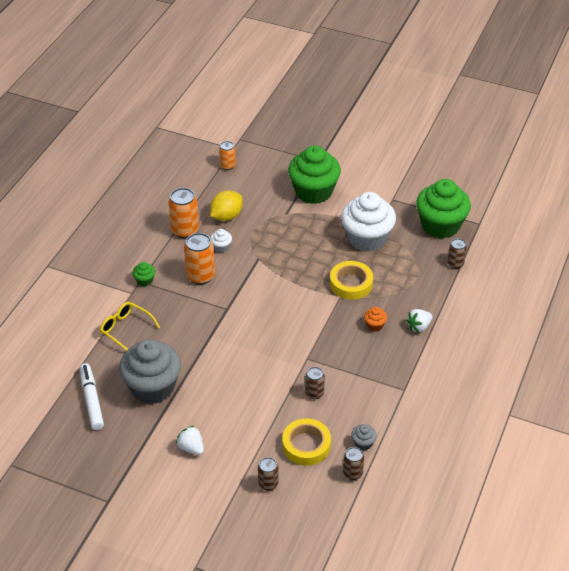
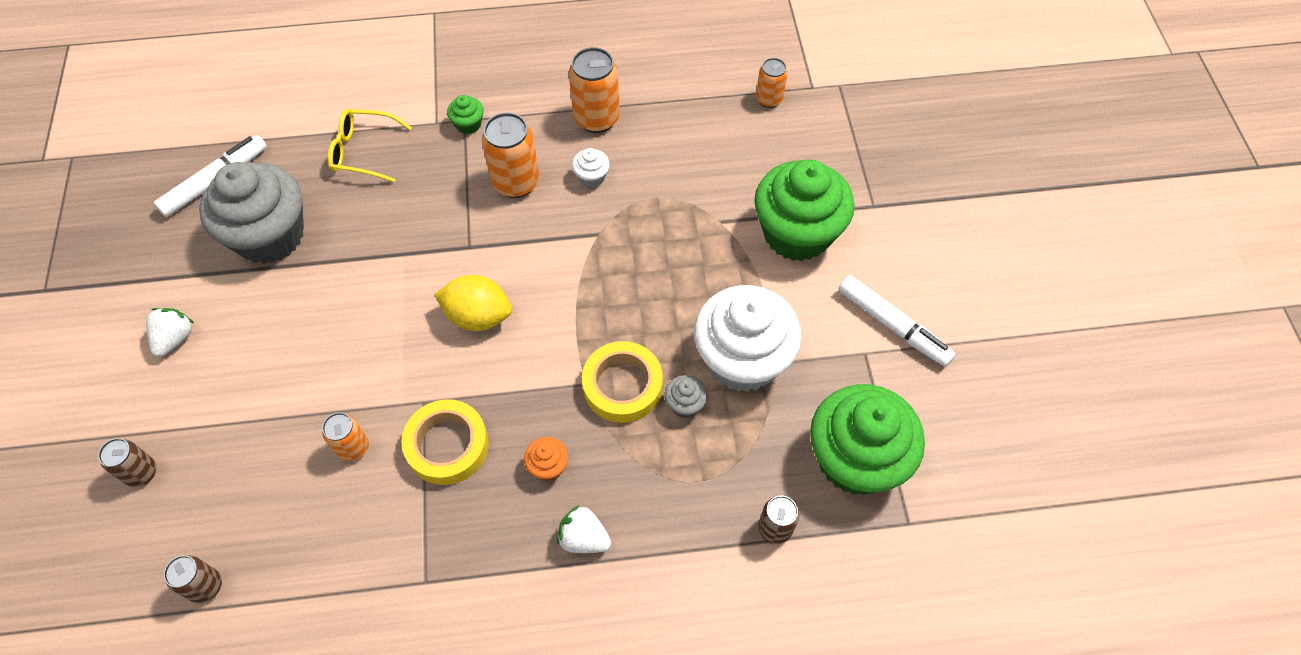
camera: 60 degrees right, 15 degrees up
yellow glasses [100,302,160,351] -> yellow glasses turned 90 degrees counterclockwise [328,109,412,182]
yellow lemon [210,190,243,221] -> yellow lemon moved to [434,275,512,331]
yellow tape [282,418,331,466] -> yellow tape moved to [402,400,489,485]
brown can [305,367,325,399] -> orange can [322,412,369,462]
grey cupcake [351,424,377,451] -> grey cupcake moved to [665,375,707,418]
none -> white marker [838,275,956,367]

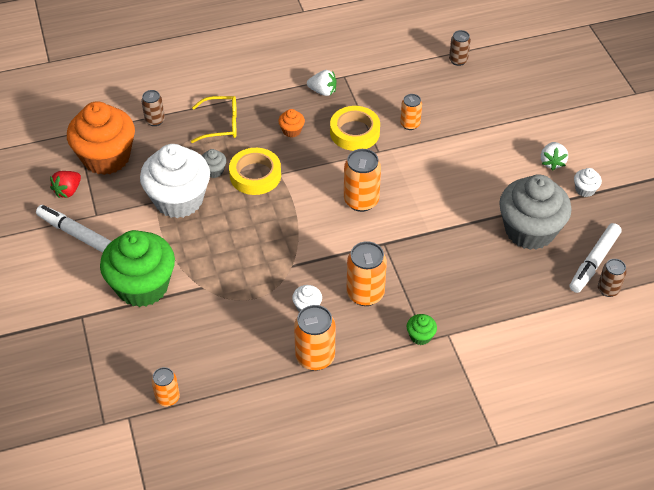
camera: 170 degrees right, 10 degrees down
brown can [98,438,156,487] -> brown can moved to [598,259,627,297]
yellow glasses [328,109,412,182] -> yellow glasses moved to [191,96,237,143]
yellow lemon [434,275,512,331] -> orange can [344,149,381,212]
white strawberry [557,505,611,553] -> white strawberry moved to [307,70,337,96]
green cupcake [810,384,925,495] -> orange cupcake [67,101,135,175]
none -> red strawberry [50,171,81,198]
none -> white cupcake [574,168,602,197]

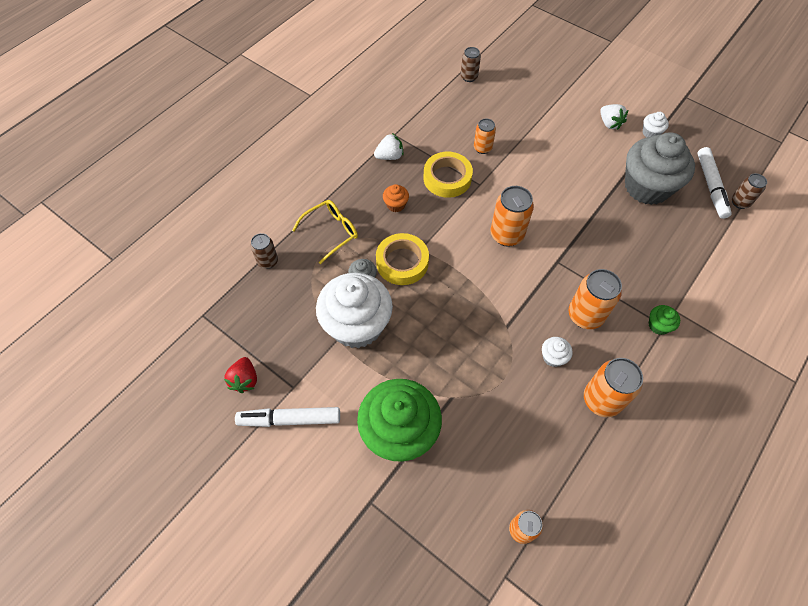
camera: 35 degrees left, 10 degrees up
orange cupcake [67,101,135,175] -> none

